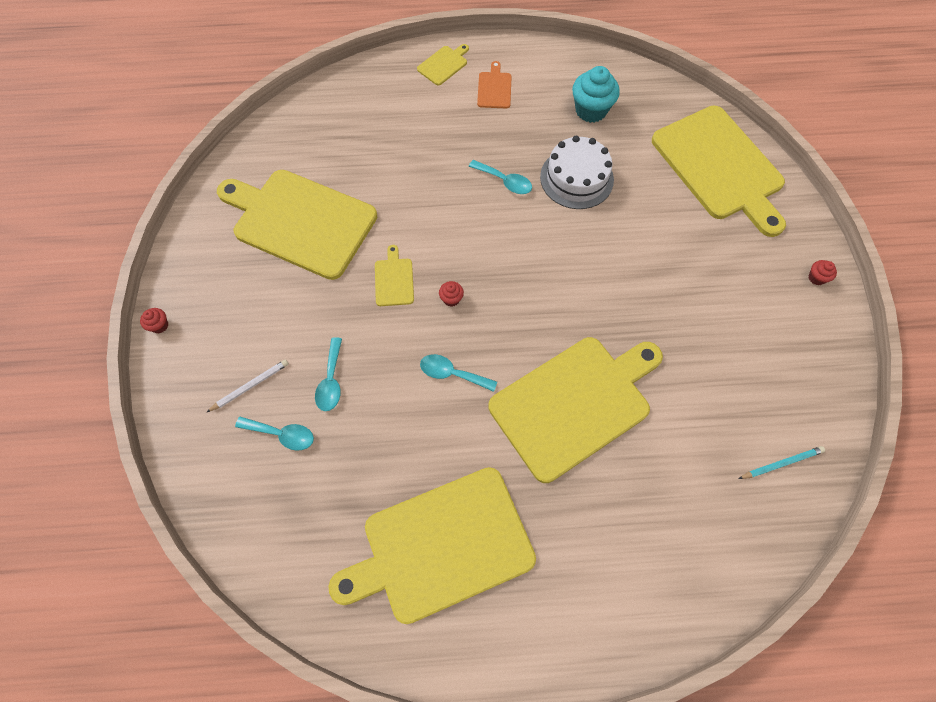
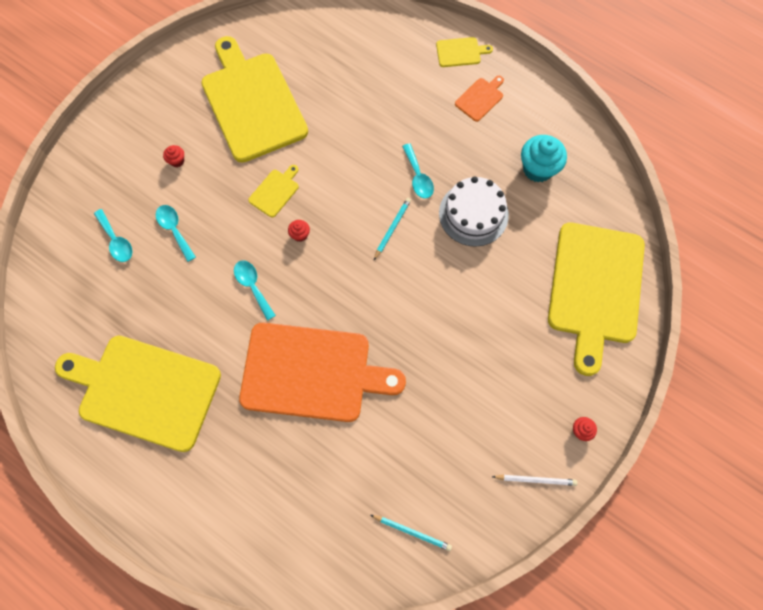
camera: 40 degrees right, 5 degrees up
red cupcake [140,308,168,333] -> red cupcake moved to [163,145,184,167]
white pencil [207,359,289,412] -> white pencil moved to [492,475,577,486]
turquoise spoon [315,337,342,411] -> turquoise spoon turned 105 degrees clockwise [156,205,196,262]
yellow cutting board [489,337,663,483] -> orange cutting board [239,323,406,422]
none -> turquoise pencil [374,198,411,260]

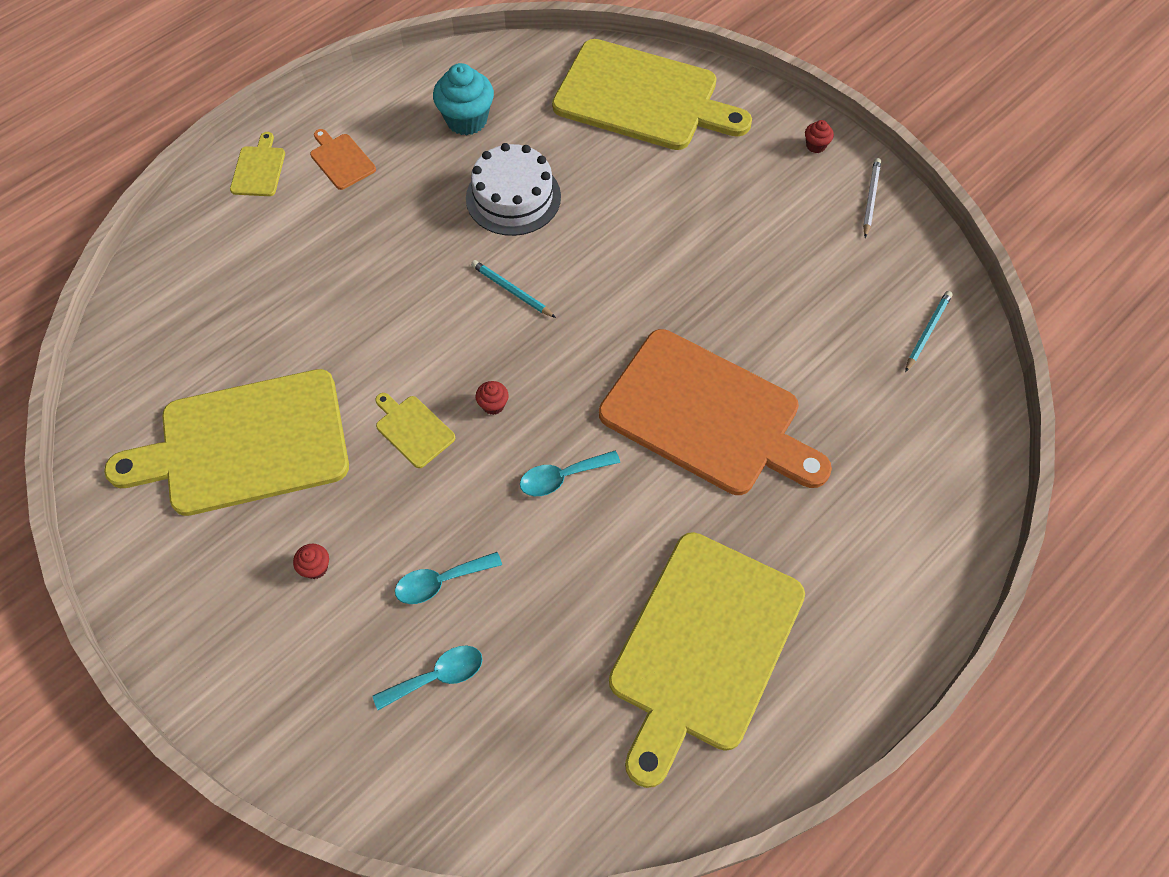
camera: 80 degrees left, 10 degrees down
orange cutting board [239,323,406,422] -> orange cutting board turned 105 degrees clockwise [599,329,832,495]
turquoise spoon [402,143,434,199] -> none

